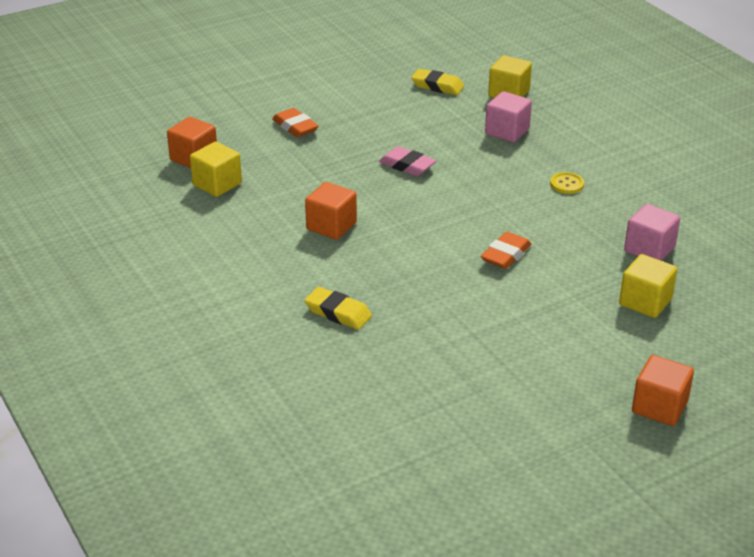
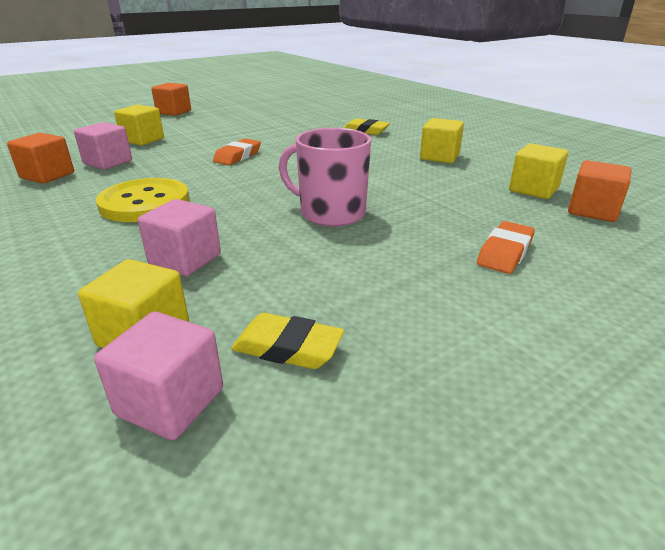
camera: 175 degrees right, 5 degrees down
orange eraser [272,108,319,137] -> orange eraser turned 75 degrees clockwise [477,221,535,274]
orange cube [305,182,357,240] -> orange cube moved to [7,133,74,184]
pink eraser [379,146,436,176] -> pink mug [279,128,371,227]
yellow button [550,172,584,194] -> yellow button [96,178,189,222], size x2.23
none -> pink cube [94,311,223,440]
none -> yellow cube [420,118,464,163]

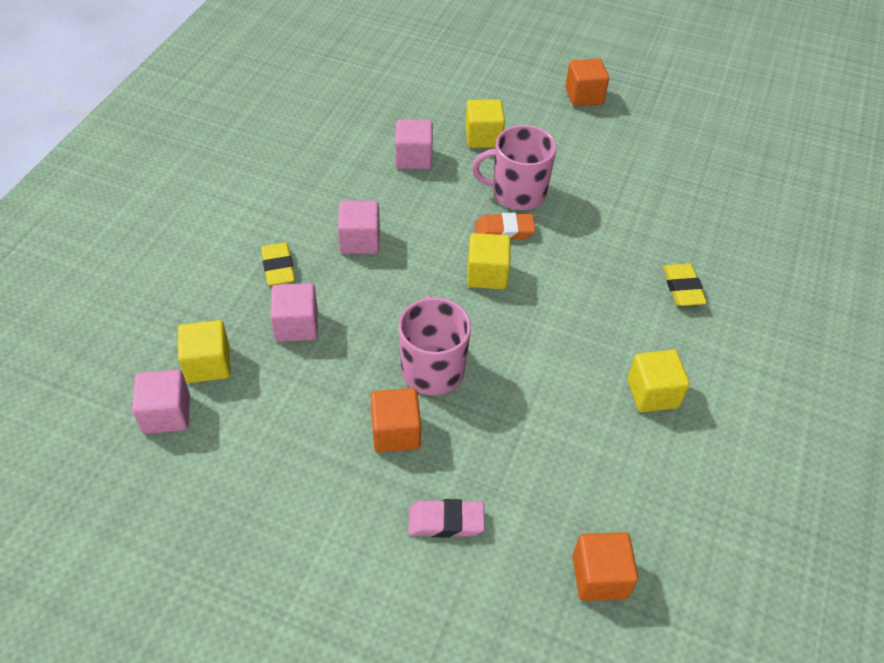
camera: 55 degrees right, 20 degrees up
orange cube [7,133,74,184] -> orange cube moved to [370,388,421,452]
yellow button [96,178,189,222] -> pink cube [338,201,380,254]
yellow eraser [231,313,344,369] -> yellow eraser moved to [261,243,295,286]
orange eraser [477,221,535,274] -> pink eraser [408,499,485,538]
yellow cube [509,143,568,199] -> yellow cube moved to [467,233,511,289]
none -> pink mug [472,125,557,210]

